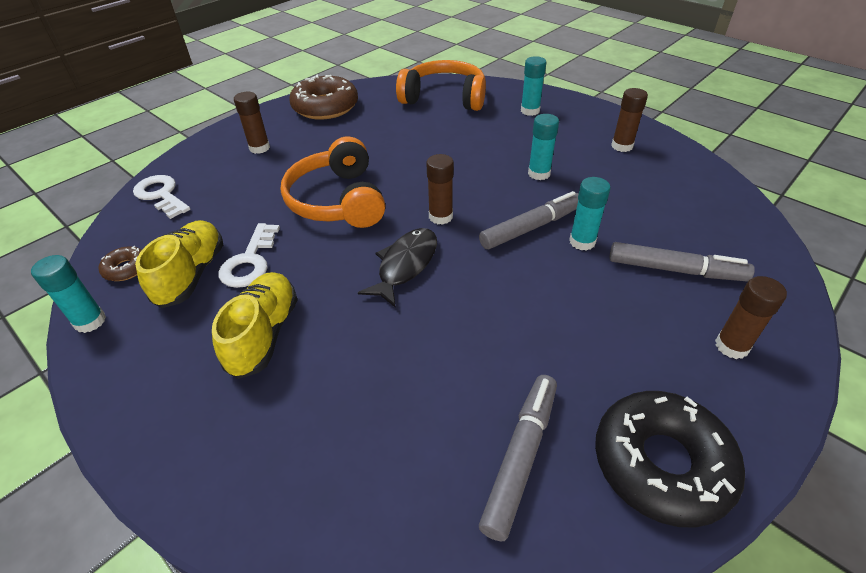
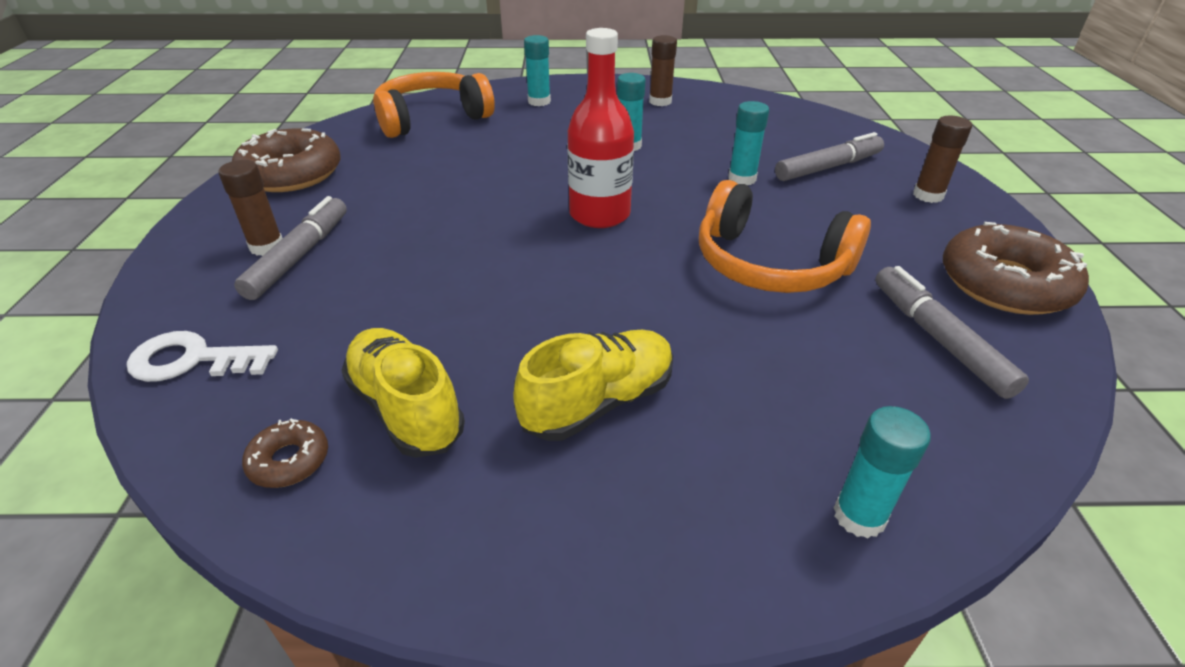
camera: 45 degrees left, 5 degrees down
turquoise glue stick [31,255,106,333] -> turquoise glue stick moved to [834,406,931,539]
yellow shoe [212,272,298,379] -> yellow shoe turned 90 degrees clockwise [513,330,673,441]
white key [218,223,280,288] -> none
orange headphones [280,136,385,228] -> orange headphones moved to [699,180,871,293]
black fish [358,228,437,308] -> none
brown glue stick [426,154,454,225] -> red bottle [567,28,634,228]
grey marker [479,191,578,249] -> grey marker moved to [234,196,347,300]
black donut [595,391,745,528] -> brown donut [943,222,1089,315]

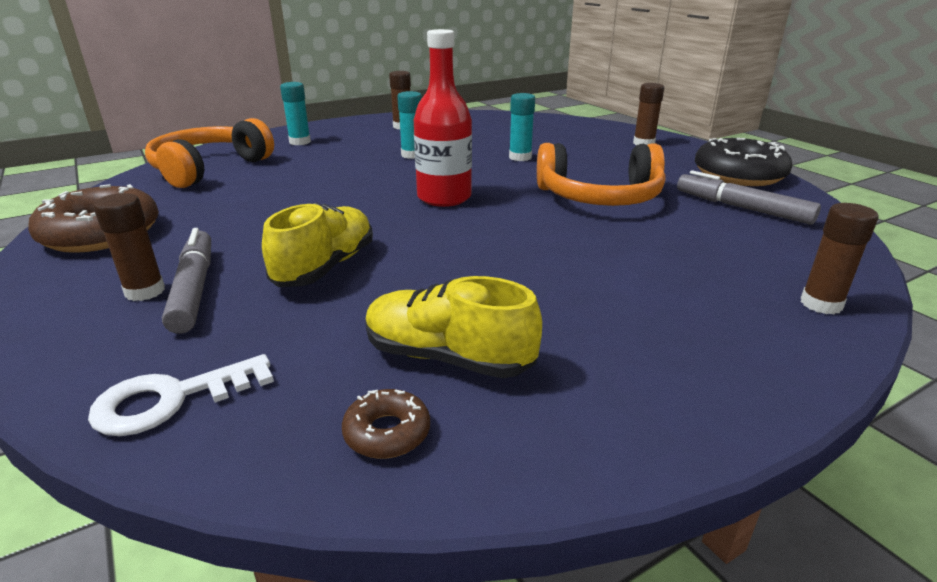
camera: 30 degrees left, 10 degrees down
yellow shoe [513,330,673,441] -> yellow shoe moved to [262,202,373,287]
grey marker [775,132,884,181] -> none
turquoise glue stick [834,406,931,539] -> brown glue stick [801,203,879,314]
brown donut [943,222,1089,315] -> black donut [695,138,792,186]

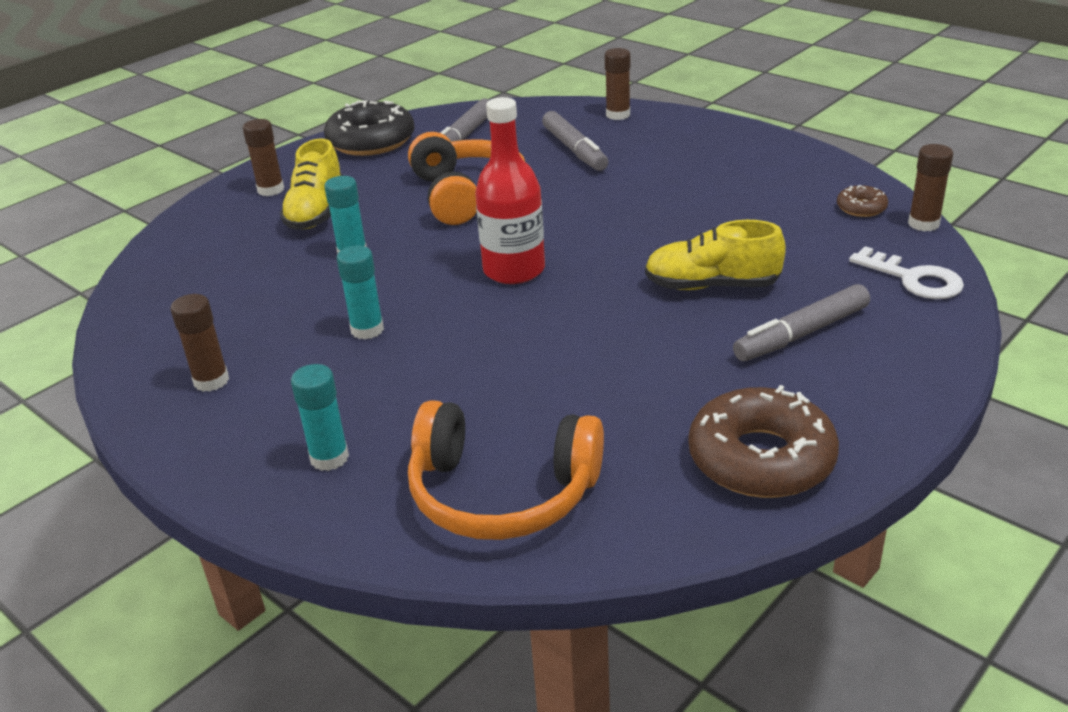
camera: 105 degrees left, 5 degrees up
brown glue stick [93,193,165,301] -> brown glue stick moved to [908,144,953,231]
yellow shoe [365,276,542,378] -> yellow shoe moved to [280,138,343,230]
none -> grey marker [542,111,608,171]

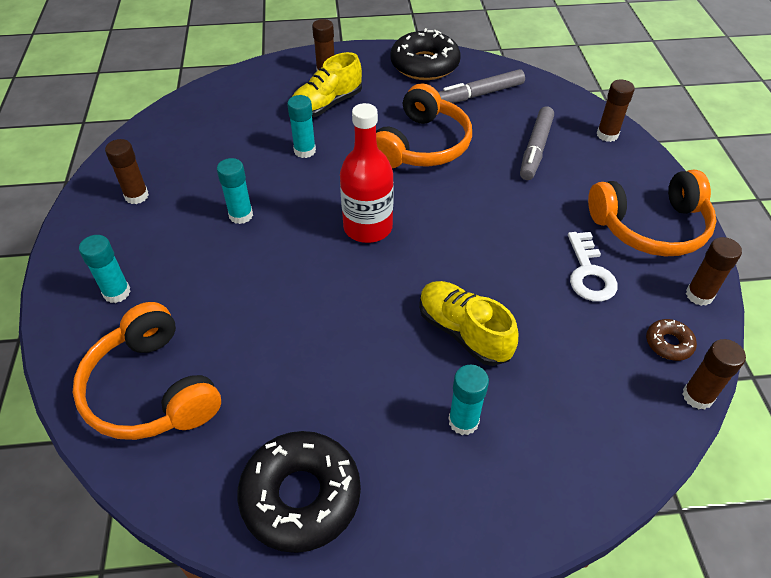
camera: 40 degrees right, 15 degrees up
brown donut [689,385,839,498] -> black donut [237,431,361,553]
grey marker [733,284,870,361] -> turquoise glue stick [448,365,489,435]
white key [849,246,964,299] -> white key moved to [568,232,618,302]
none -> orange headphones [588,170,716,257]
none -> brown glue stick [686,237,742,306]

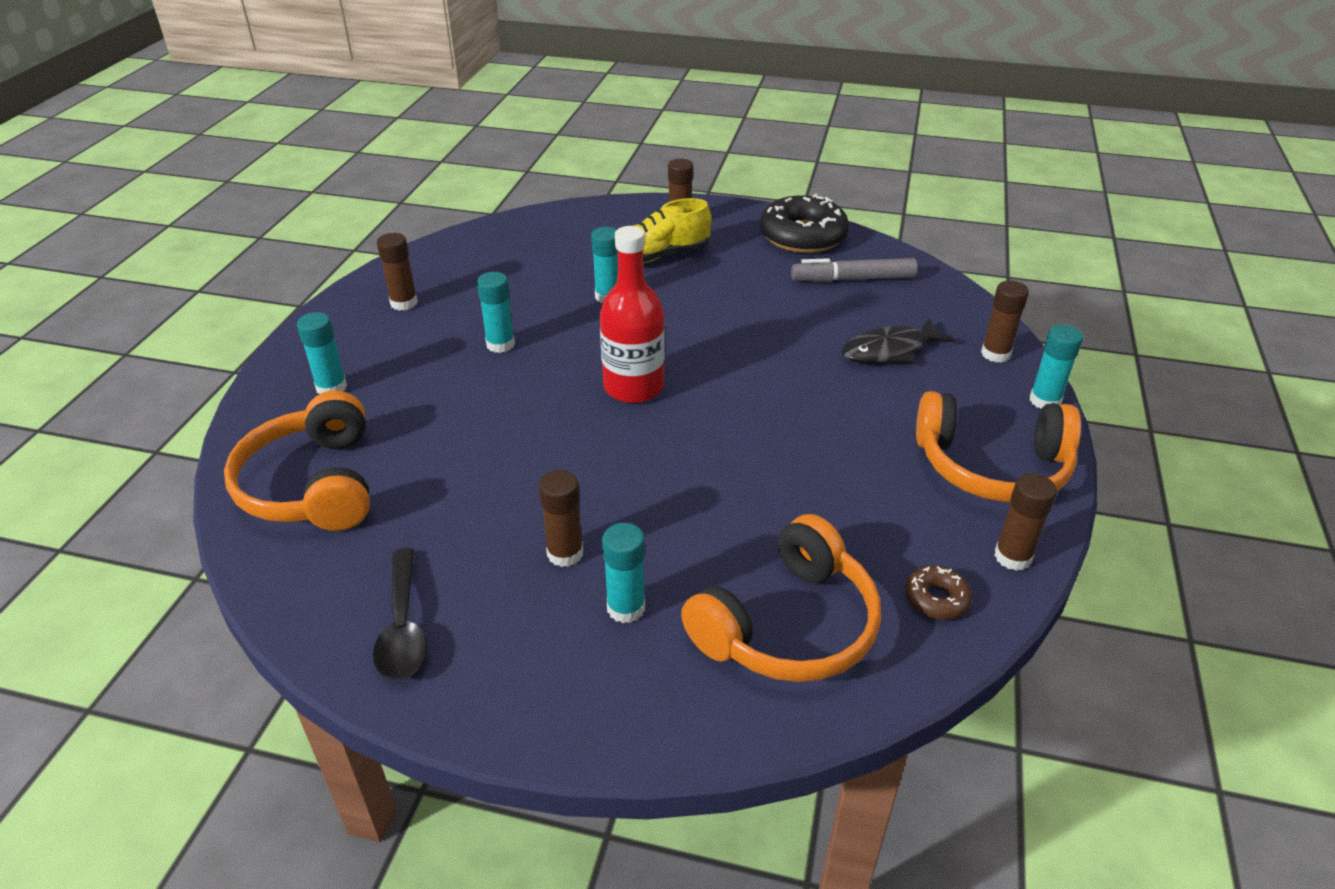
camera: 20 degrees right, 10 degrees down
black donut [237,431,361,553] -> black spoon [373,548,427,680]
orange headphones [376,83,472,169] -> orange headphones moved to [681,514,881,682]
yellow shoe [419,281,518,366] -> none
grey marker [520,106,554,180] -> black fish [842,318,955,363]
white key [568,232,618,302] -> none
brown glue stick [683,339,746,410] -> brown glue stick moved to [539,470,583,567]
none -> turquoise glue stick [1030,325,1083,409]

